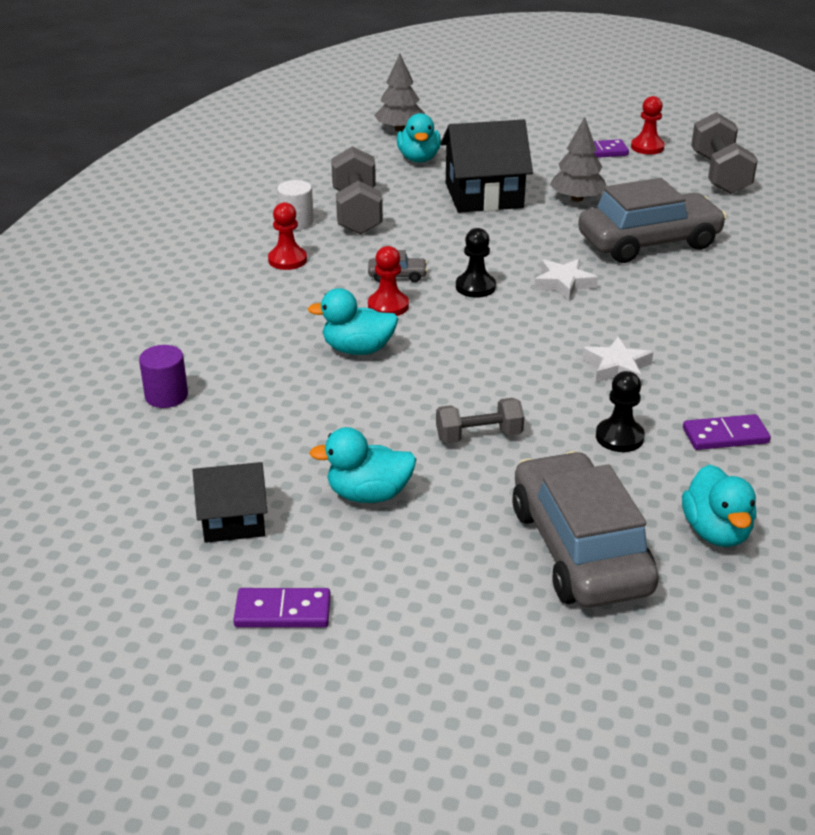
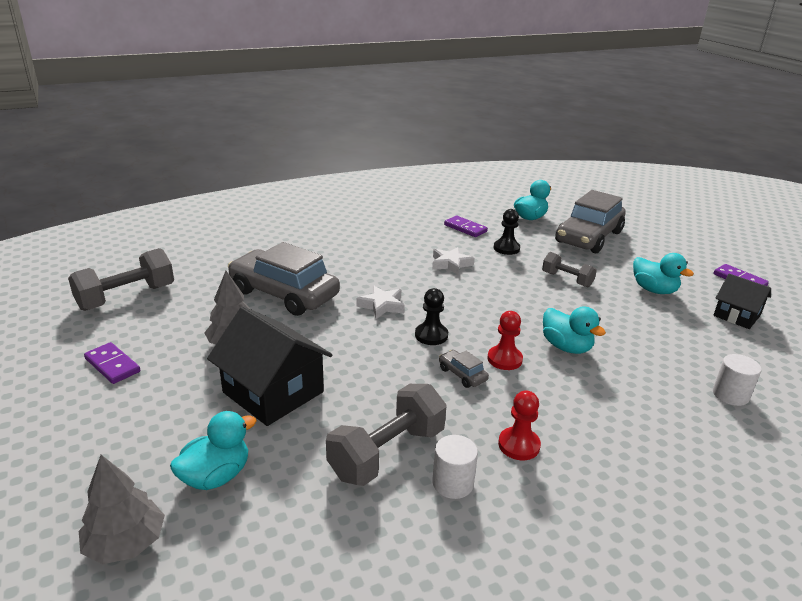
camera: 130 degrees left, 5 degrees down
purple cylinder [139,345,188,408] -> white cylinder [713,354,761,406]
red pawn [631,96,665,154] -> none

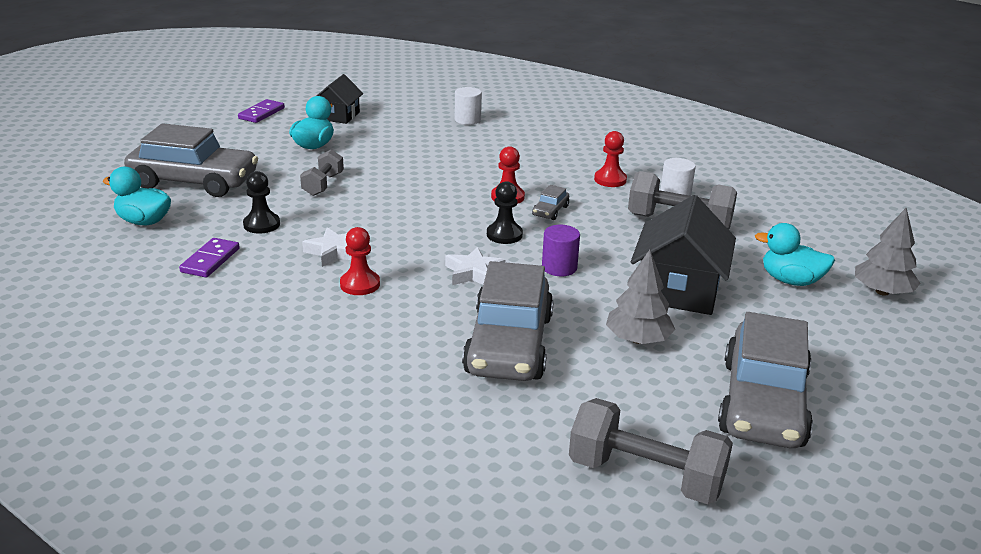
camera: 115 degrees left, 0 degrees up
purple domino [84,342,140,384] -> grey car [718,312,813,448]
turquoise duck [543,306,606,354] -> none
none -> red pawn [340,227,380,295]
none -> purple cylinder [542,225,580,276]

